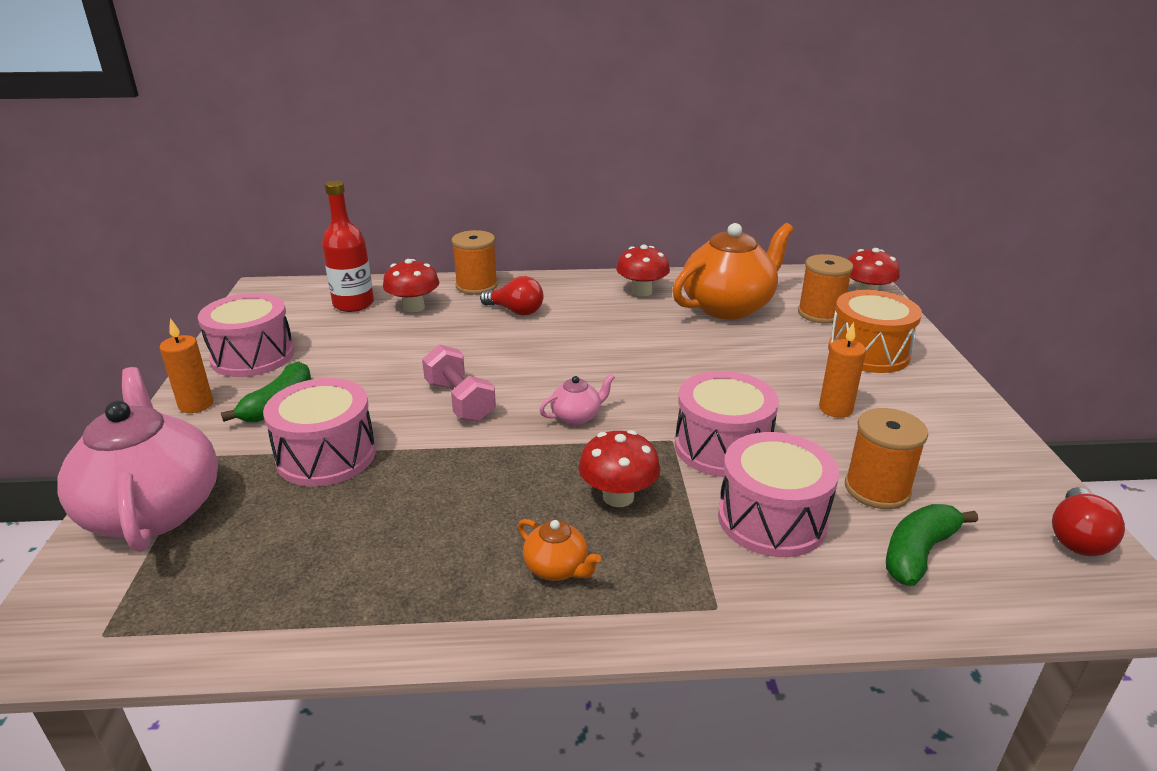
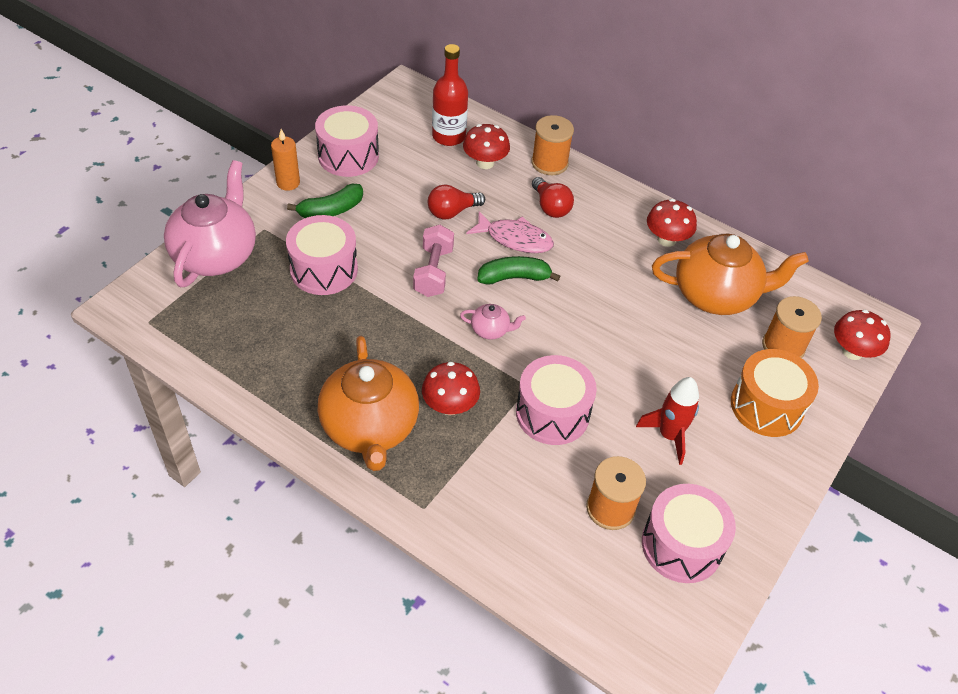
camera: 35 degrees right, 20 degrees up
orange teapot [518,519,601,581] -> orange teapot [318,336,419,471], size x2.34
pink drum [718,432,839,557] -> pink drum moved to [642,484,736,583]
orange candle [819,322,866,418] -> red rocket [636,377,699,465]
green banana [886,504,978,586] -> green banana moved to [477,256,560,285]
red light bulb [1052,487,1125,556] -> red light bulb moved to [428,184,485,219]
none -> pink fish [466,211,554,253]

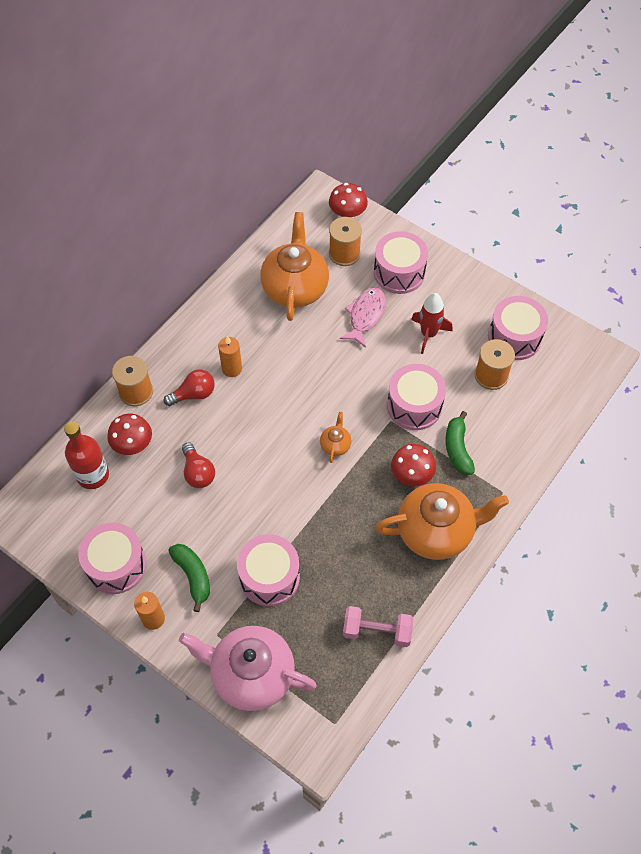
camera: 85 degrees left, 10 degrees up
pink dumbbell [413,225,454,297] -> pink dumbbell moved to [343,606,413,647]
pink teapot [460,304,526,340] -> orange teapot [320,412,351,463]
pink fish [466,211,554,253] -> pink fish moved to [340,288,386,348]
green banana [477,256,560,285] -> green banana moved to [446,411,475,475]
red mushroom [647,199,697,247] -> none
orange drum [731,349,819,437] -> pink drum [374,231,428,294]
none -> orange candle [218,336,242,377]

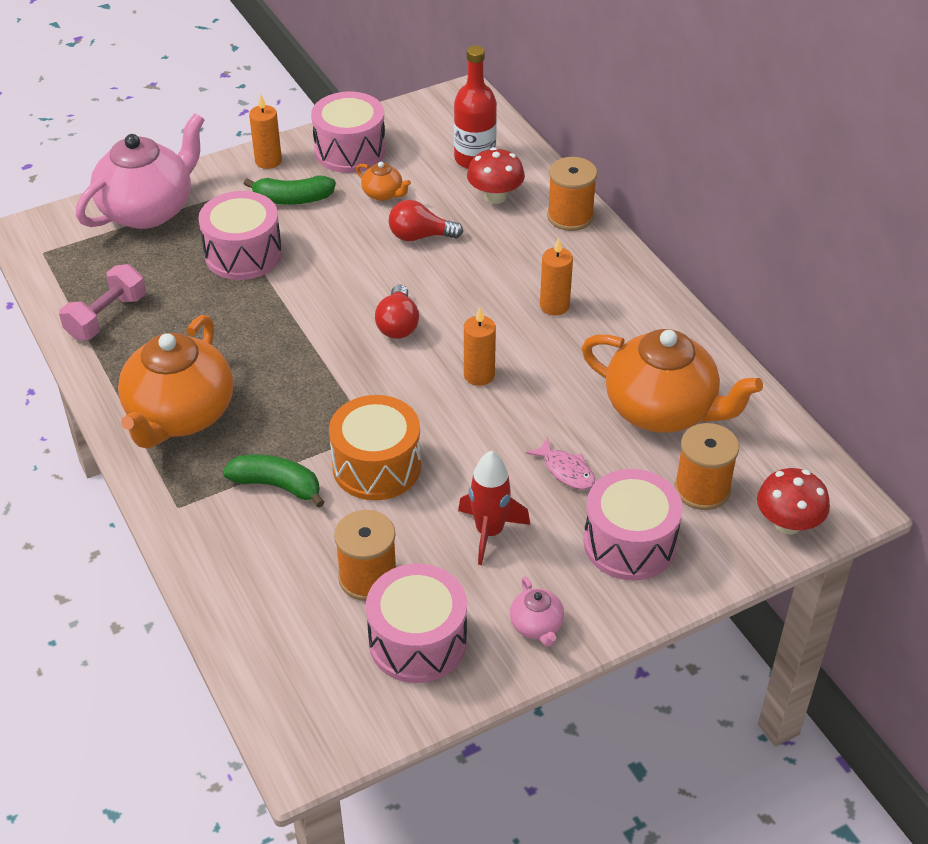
camera: 115 degrees right, 15 degrees down
red light bulb [164,369,215,406] -> red light bulb moved to [375,285,419,339]
orange teapot [320,412,351,463] -> orange teapot moved to [356,162,411,201]
pink fish [340,288,386,348] -> pink fish [526,437,595,490], size x0.66
pink drum [387,364,446,430] -> orange drum [329,395,421,500]
red mushroom [391,444,436,486] -> none
none -> orange candle [464,307,496,386]
none -> pink teapot [510,576,564,647]

